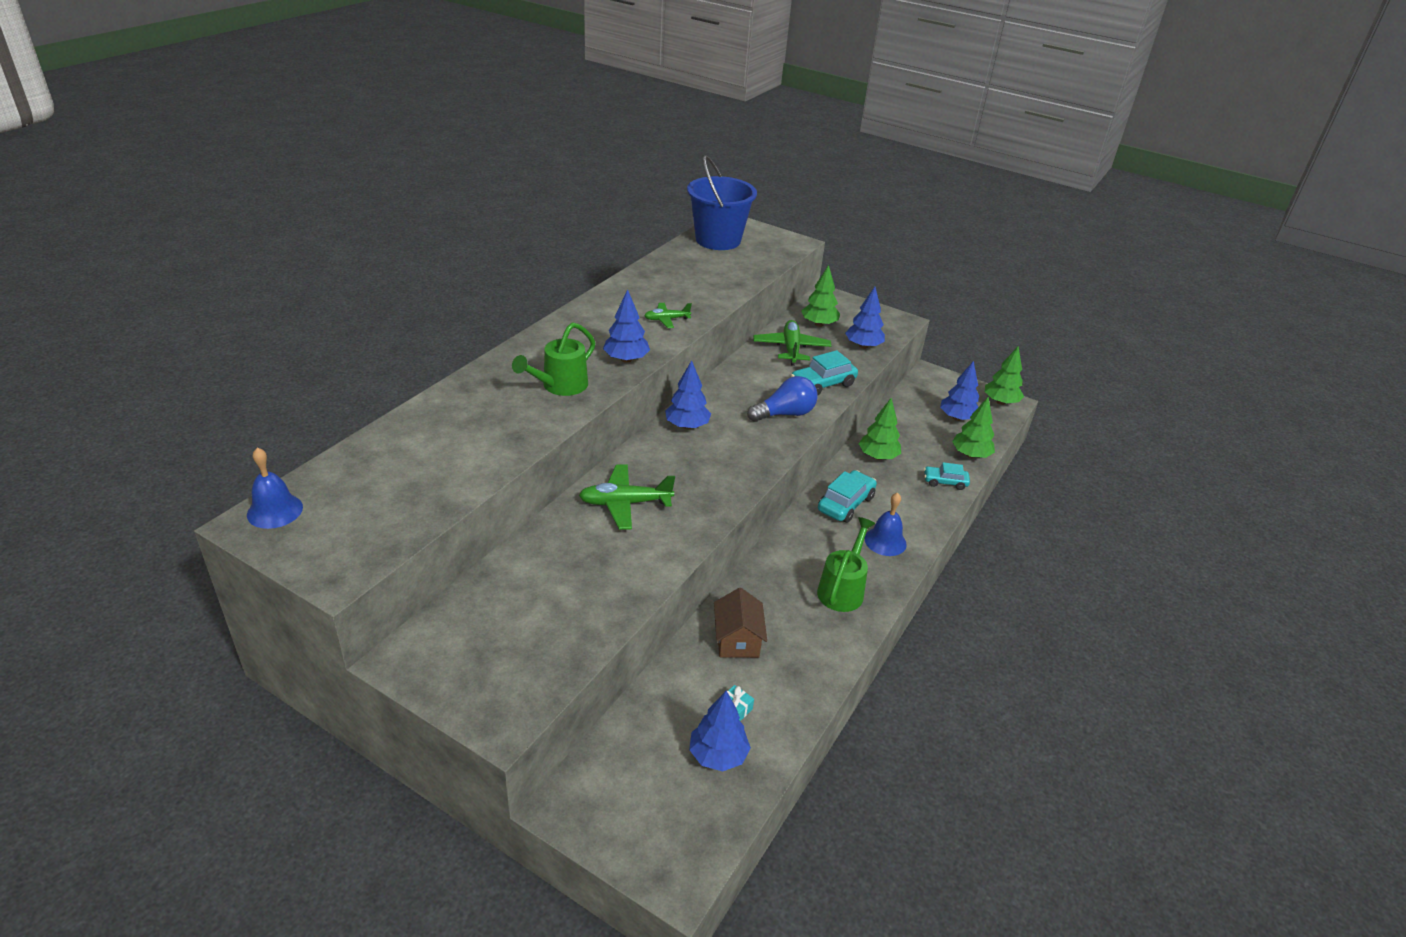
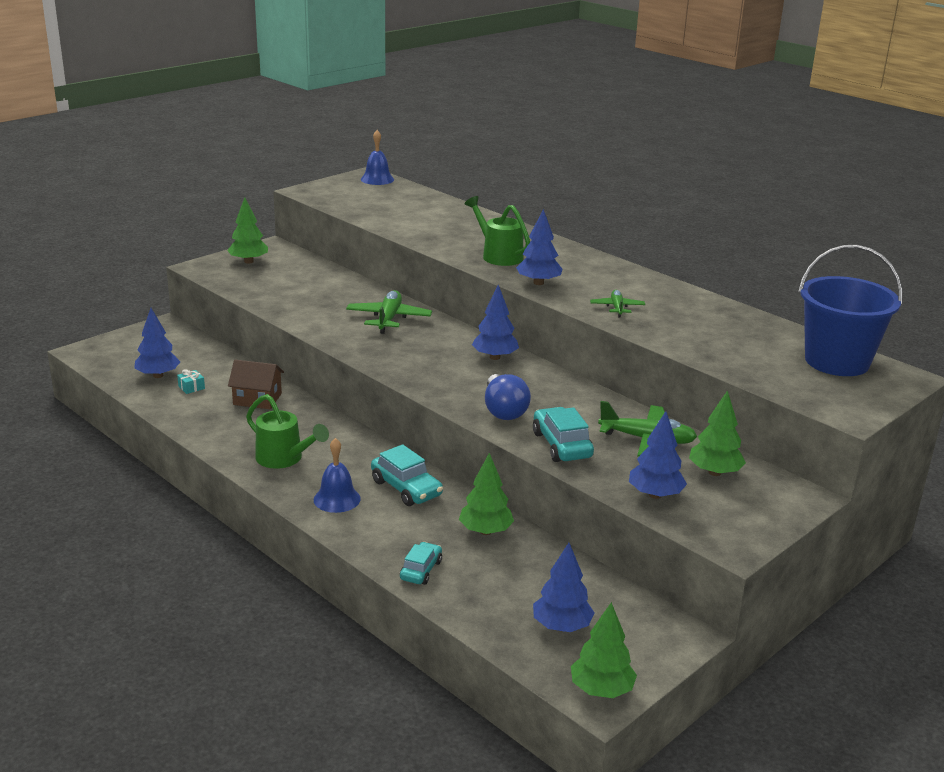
camera: 105 degrees right, 10 degrees down
green tree [952,397,995,458] -> green tree moved to [227,197,268,264]

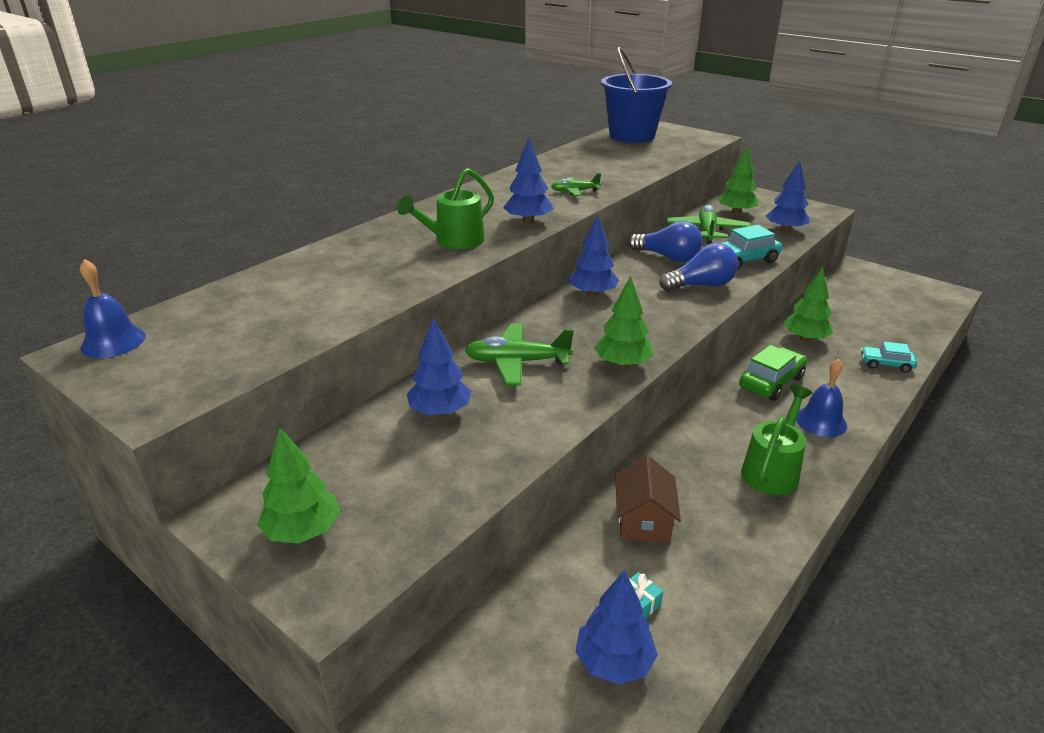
camera: 95 degrees left, 5 degrees up
turquoise car [371,444,443,506] -> green car [739,345,807,401]
blue tree [533,543,594,632] -> blue tree moved to [407,318,471,416]
green tree [571,602,637,698] -> green tree moved to [594,276,653,368]
none -> blue light bulb [628,221,703,262]

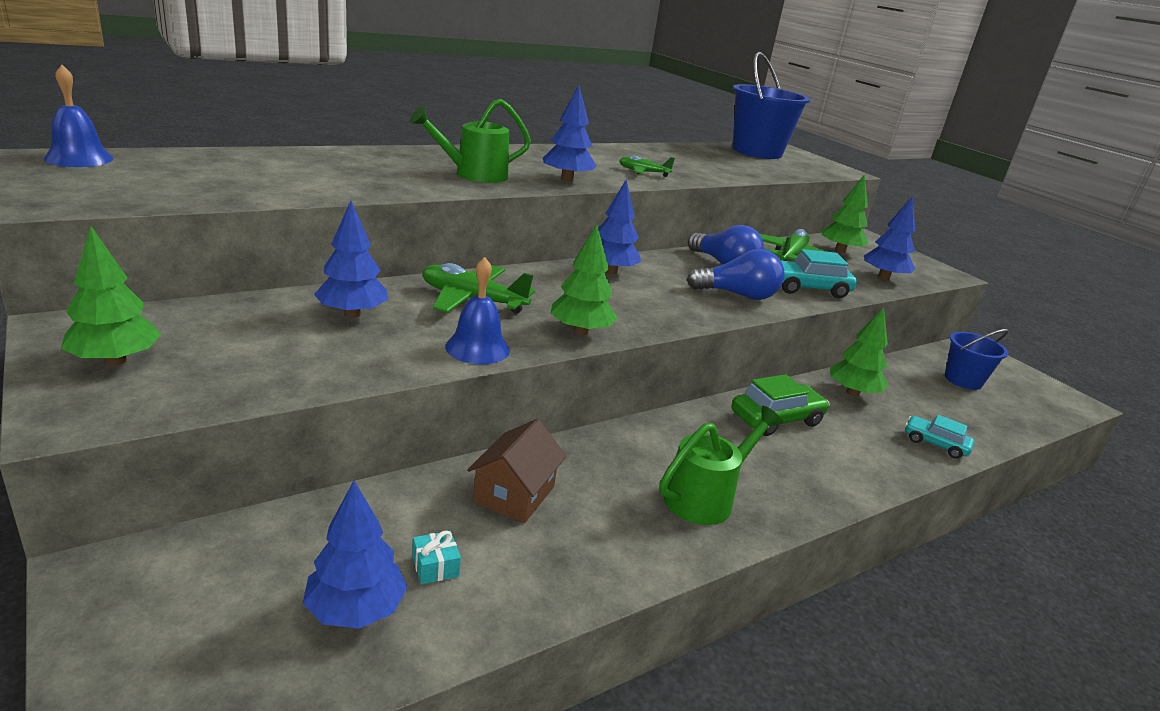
camera: 15 degrees right, 5 degrees down
blue bell [796,359,847,437] -> blue bell moved to [445,257,510,364]
none -> blue bucket [945,329,1008,390]

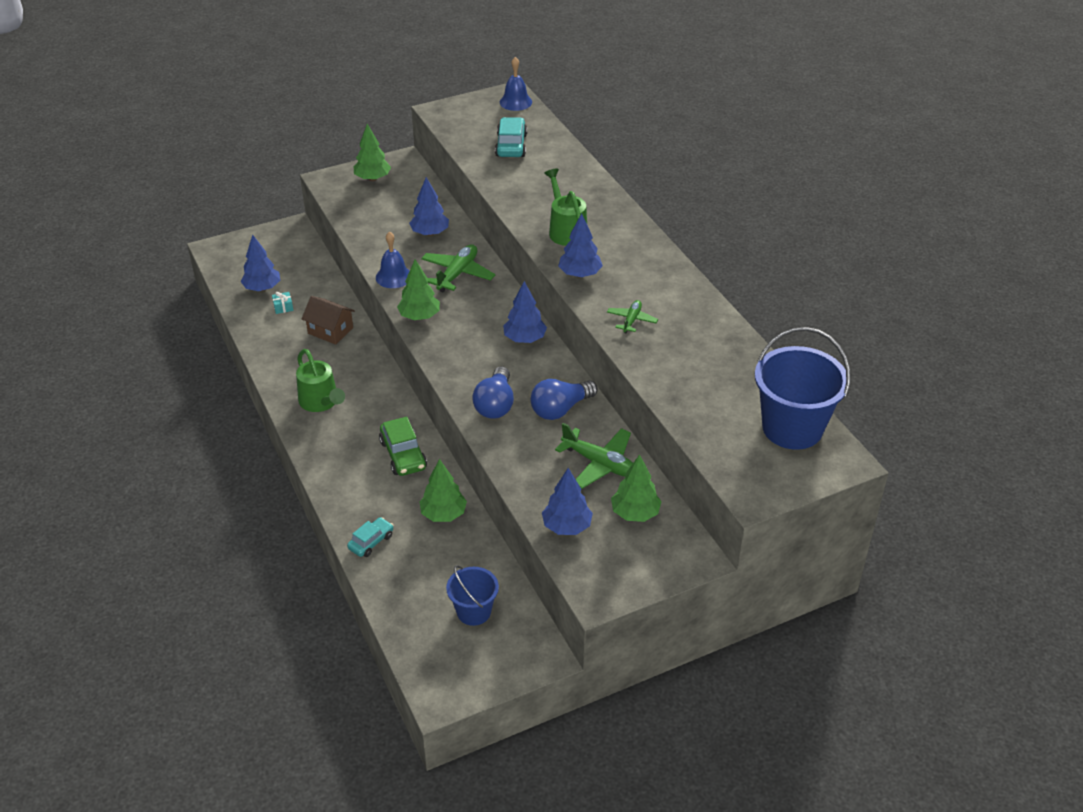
camera: 100 degrees right, 15 degrees up
turquoise car [781,249,857,298] -> turquoise car moved to [495,117,527,157]

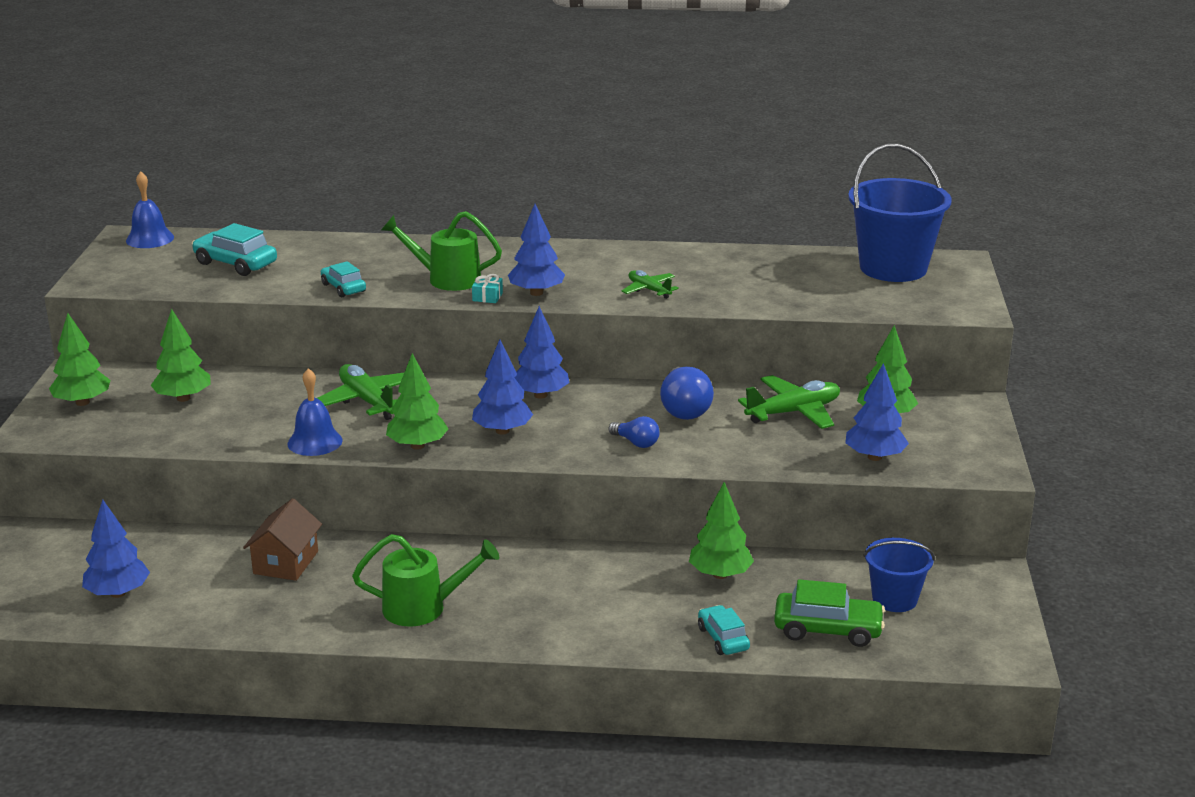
camera: 60 degrees left, 15 degrees down
turquoise gift [272,292,293,314] -> turquoise gift moved to [472,274,503,303]
brown house [302,296,355,345] -> brown house turned 45 degrees counterclockwise [243,498,322,581]
green car [379,417,427,476] -> green car moved to [774,579,885,647]
blue tree [409,177,449,236] -> blue tree moved to [472,339,533,435]
blue light bulb [472,366,514,419] -> blue light bulb [609,416,659,448], size x0.58
none -> green tree [151,309,210,402]
none -> turquoise car [321,261,366,297]

